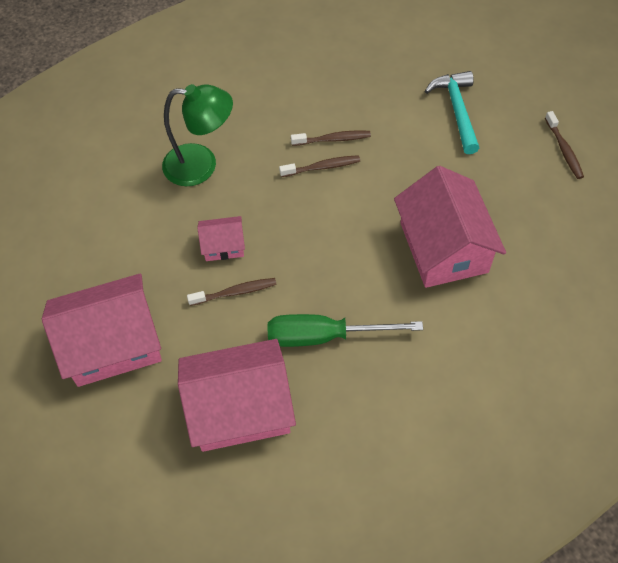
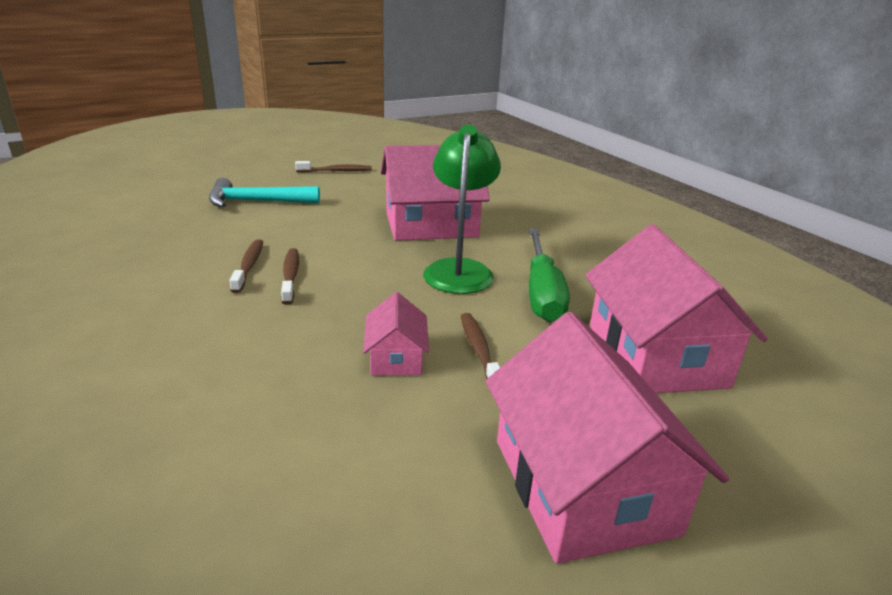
camera: 90 degrees left, 30 degrees down
green lamp [162,84,233,186] -> green lamp moved to [423,125,501,294]

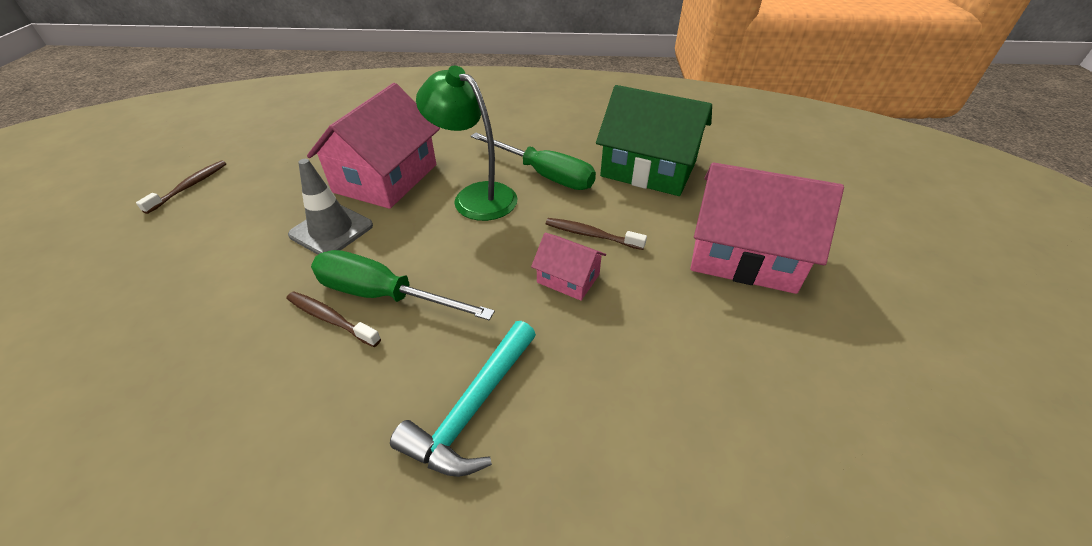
camera: 55 degrees left, 15 degrees up
turquoise hammer [209,178,320,207] -> turquoise hammer moved to [390,321,536,477]
brown toothbrush [281,248,299,305] -> green screwdriver [311,250,495,320]
pink house [585,224,768,393] -> green house [596,85,712,196]
none -> grey traffic cone [288,159,373,255]

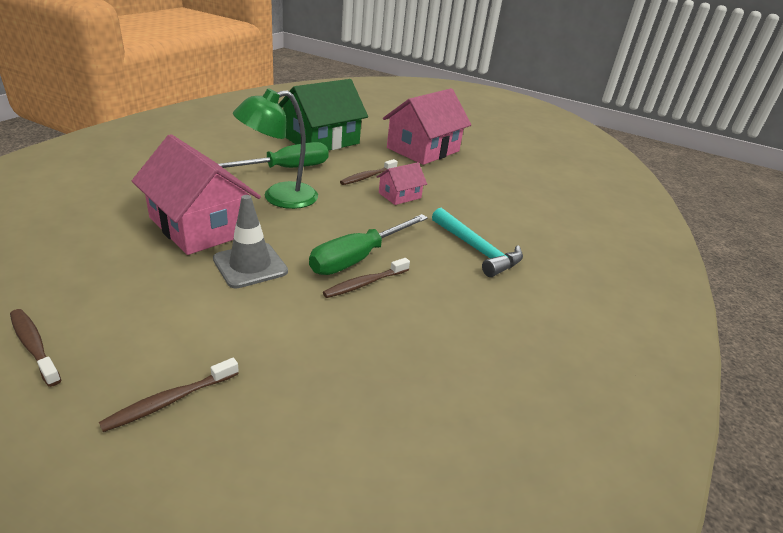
camera: 70 degrees left, 10 degrees down
none -> brown toothbrush [99,358,239,432]

